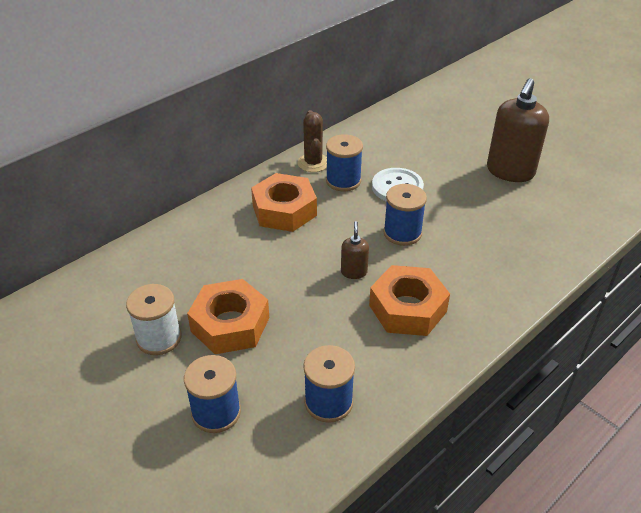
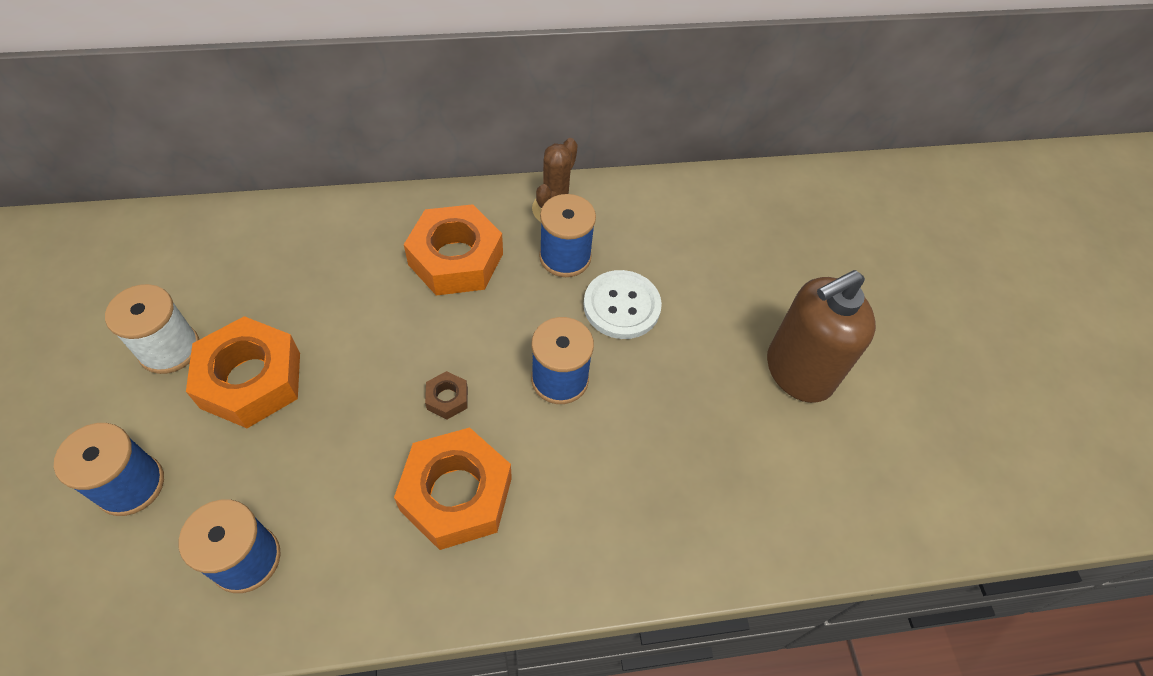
camera: 30 degrees right, 15 degrees up
brown soap dispenser [341,221,369,279] -> brown nut [425,371,468,419]

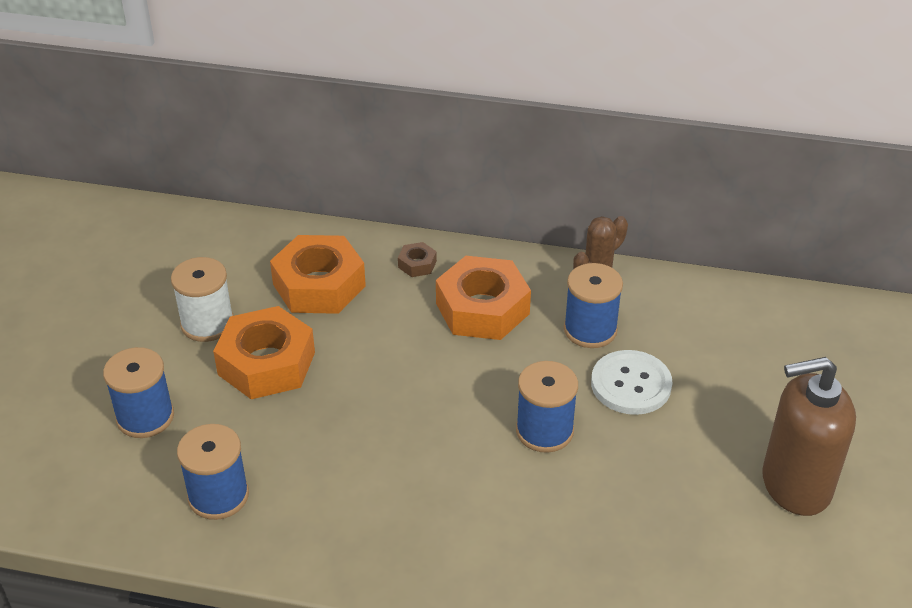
camera: 25 degrees right, 15 degrees down
orange nut [394,428,512,550] -> orange nut moved to [270,235,366,314]
brown nut [425,371,468,419] -> brown nut moved to [398,242,437,277]

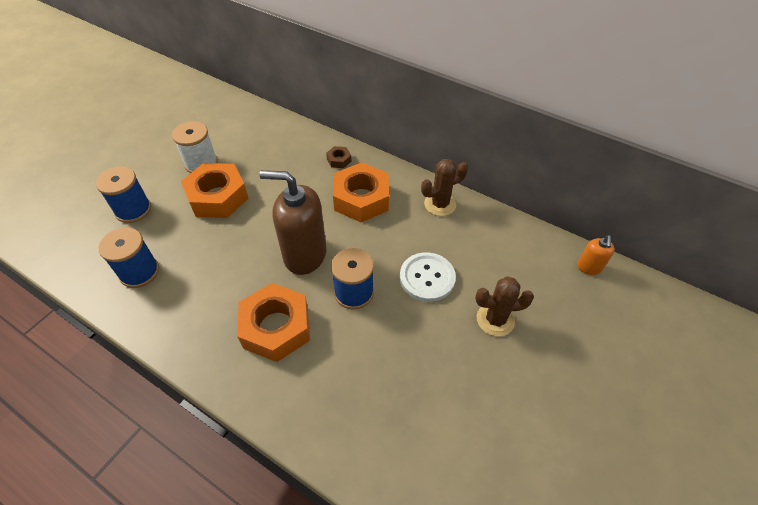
camera: 20 degrees right, 10 degrees up
orange nut [270,235,366,314] -> orange nut moved to [237,283,310,362]
blue spool [564,263,623,348] -> none
brown soap dispenser [762,357,856,516] -> brown soap dispenser moved to [259,170,326,275]
none -> brown cactus [475,276,534,336]
none -> orange soap dispenser [577,235,615,275]

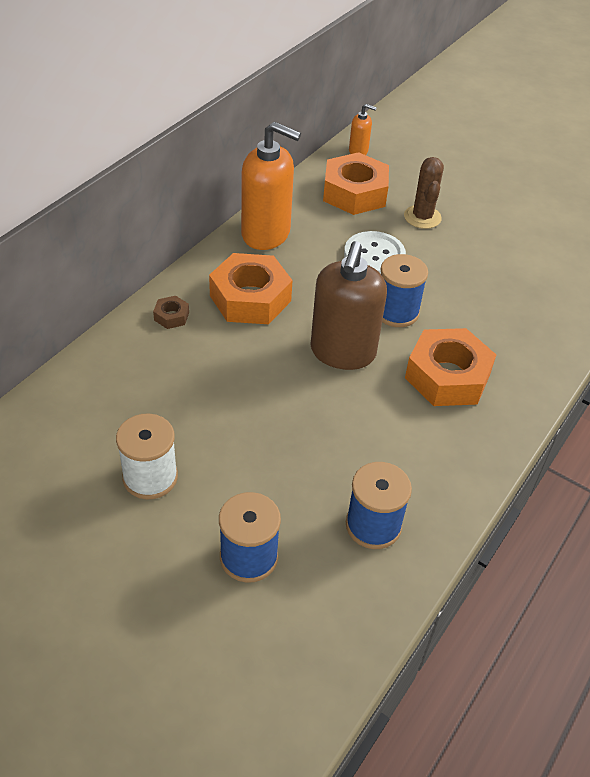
camera: 90 degrees left, 5 degrees down
orange nut [181,163,248,218] -> orange nut moved to [323,152,389,215]
brown cactus [421,159,468,216] -> orange soap dispenser [241,121,301,250]

